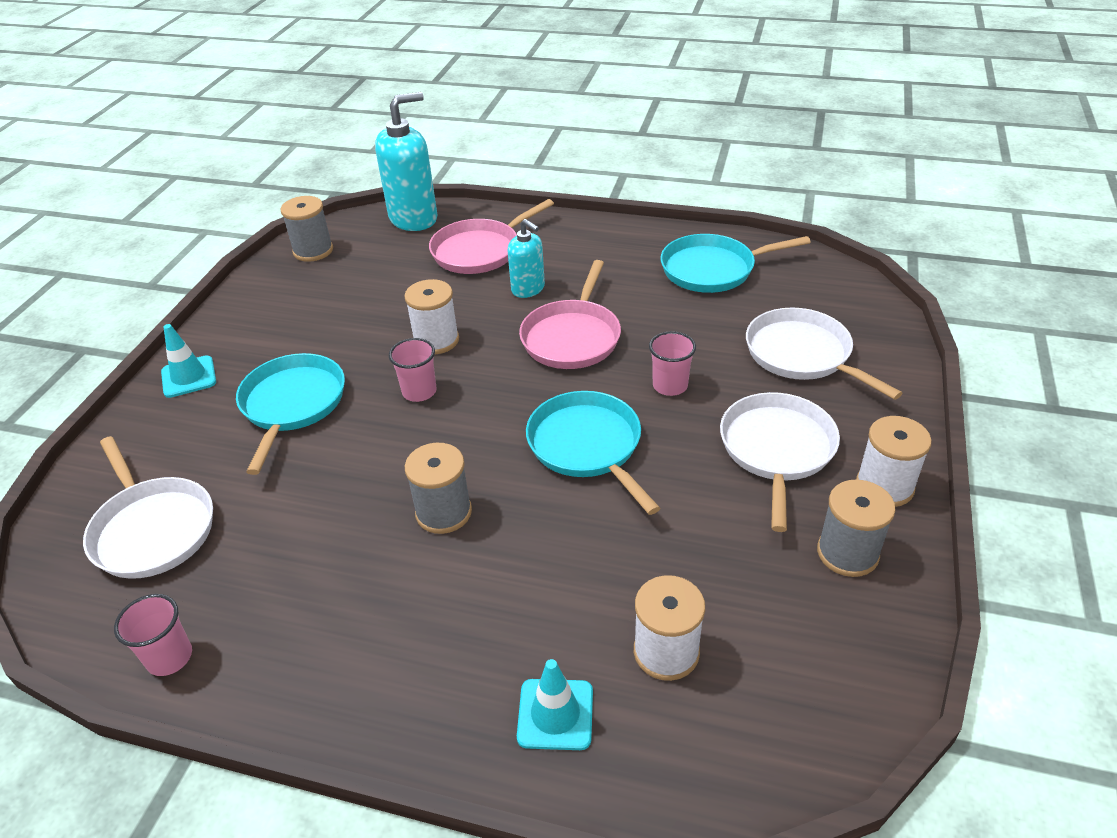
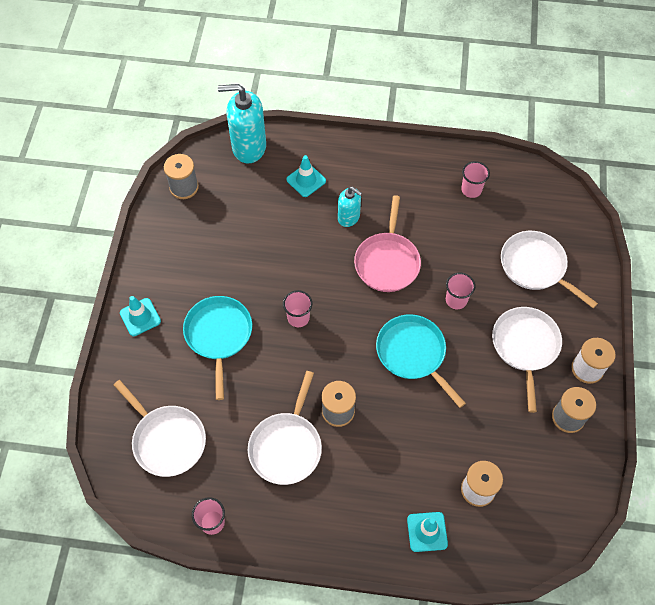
camera: 10 degrees left, 20 degrees up
turquoise soap dispenser [375,92,437,231] -> turquoise soap dispenser turned 135 degrees counterclockwise [218,84,266,163]
white spool [404,279,459,354] -> none
pink pan [429,199,554,274] -> turquoise traffic cone [286,155,326,197]
turquoise pan [661,234,811,293] -> pink cup [461,161,490,198]
none -> white pan [248,371,322,485]

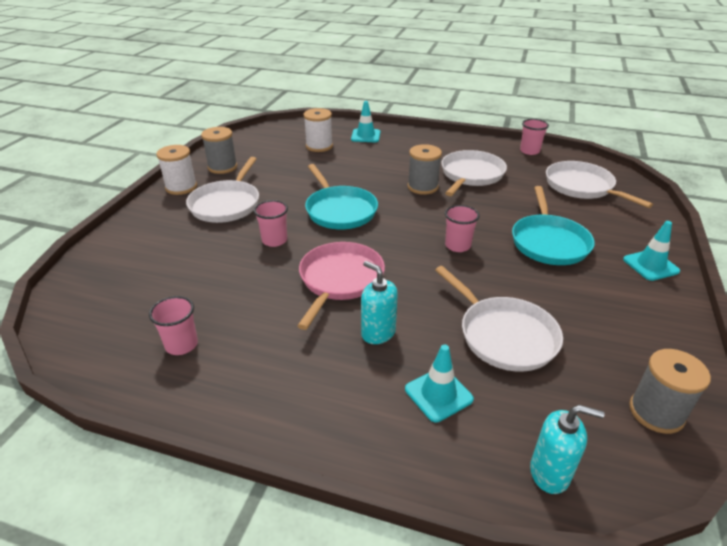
camera: 170 degrees left, 25 degrees down
turquoise soap dispenser [218,84,266,163] -> turquoise soap dispenser [530,405,604,494], size x0.57
white pan [501,231,598,308] -> white pan moved to [435,266,563,372]

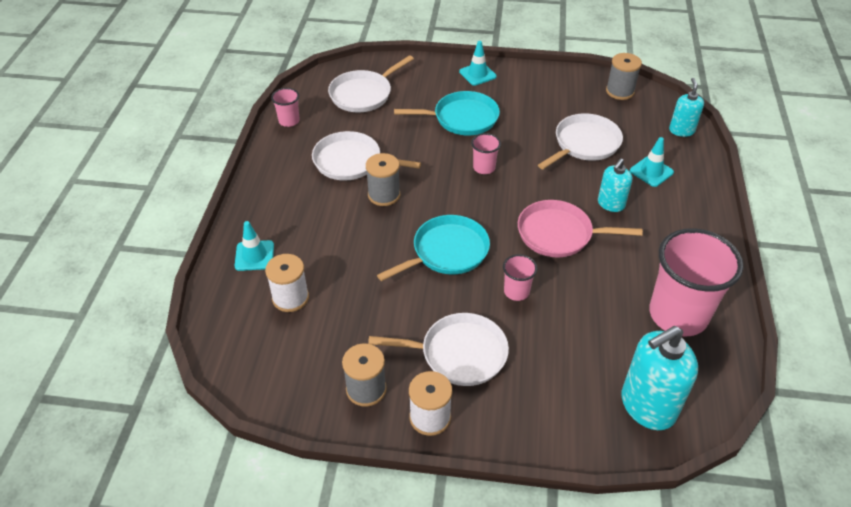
camera: 100 degrees left, 10 degrees up
pink cup [149,296,198,355] -> pink cup [649,228,744,336], size x2.22
none -> turquoise soap dispenser [622,326,698,430]

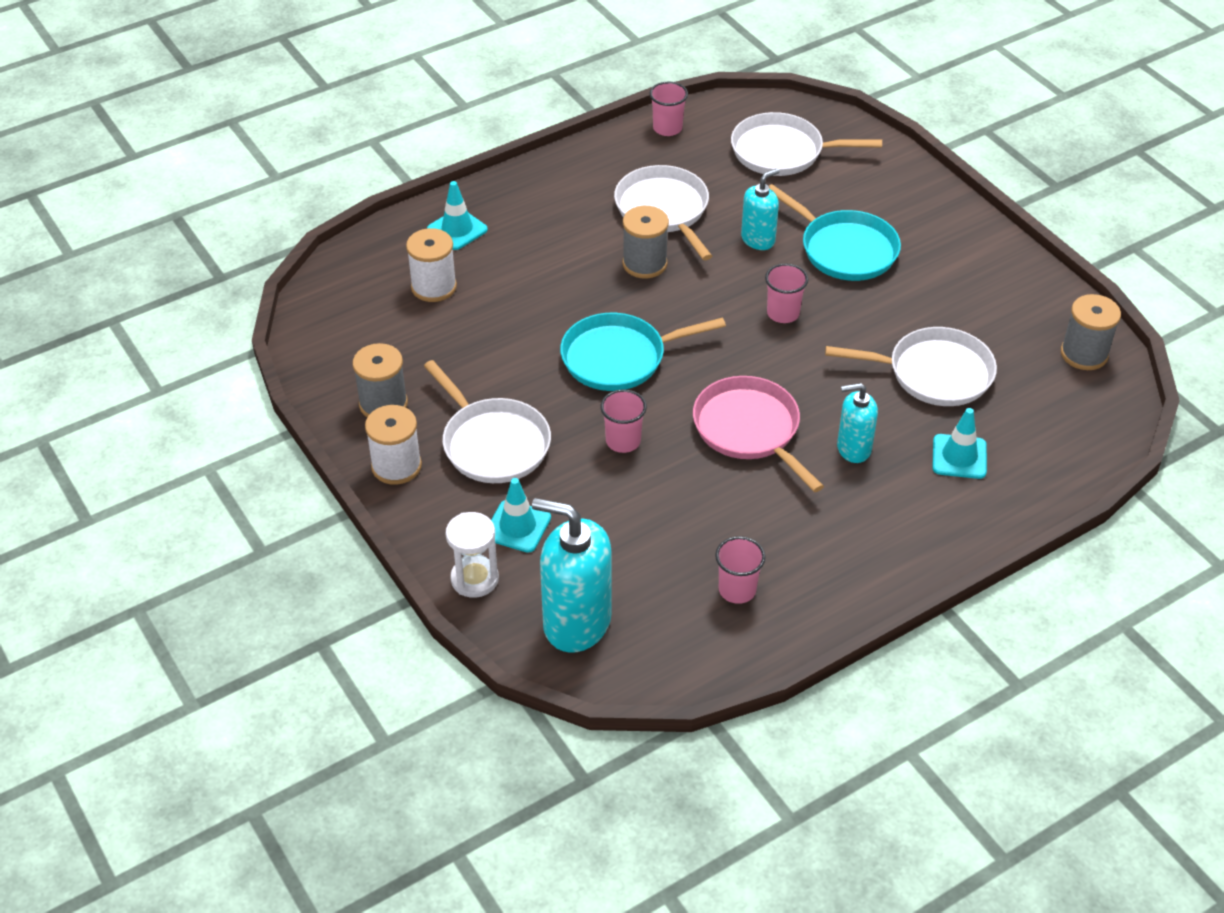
camera: 50 degrees right, 0 degrees up
turquoise pan [377,215,490,281] -> turquoise pan turned 150 degrees clockwise [560,313,726,391]
turquoise traffic cone [459,41,497,86] -> turquoise traffic cone moved to [491,478,551,553]
pink cup [649,228,744,336] -> pink cup [715,536,765,604], size x0.45
turquoise soap dispenser [669,78,704,137] -> turquoise soap dispenser moved to [741,168,780,250]
none -> white hourglass [446,512,499,598]

